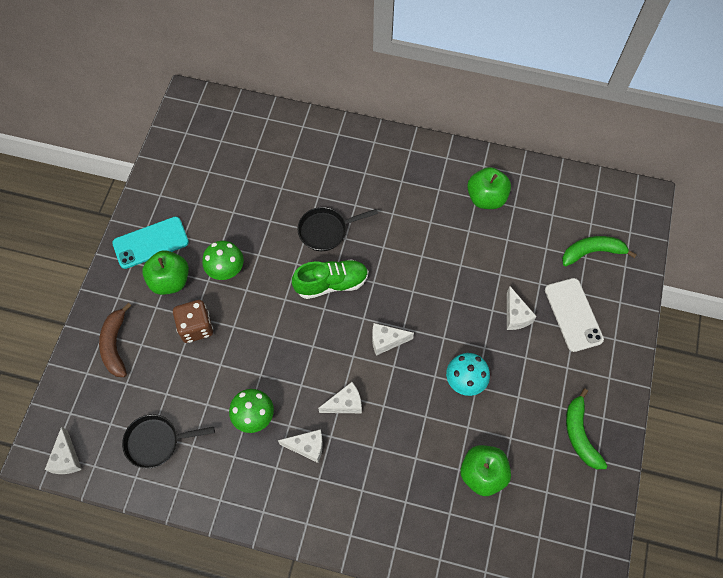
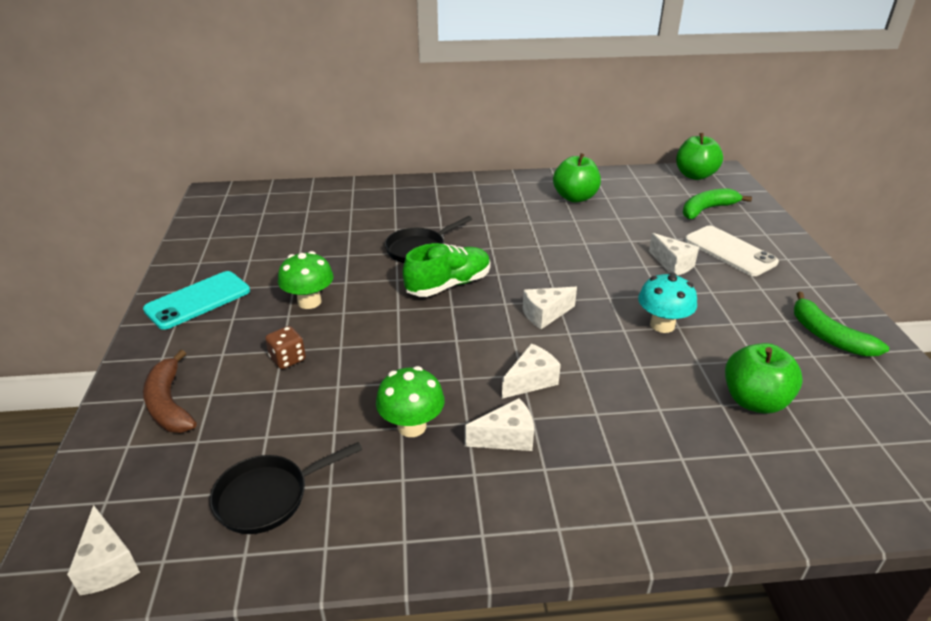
camera: 20 degrees left, 30 degrees down
green apple [142,250,189,295] -> green apple moved to [676,133,723,180]
brown dice [173,300,213,343] -> brown dice [265,326,306,369], size x0.65

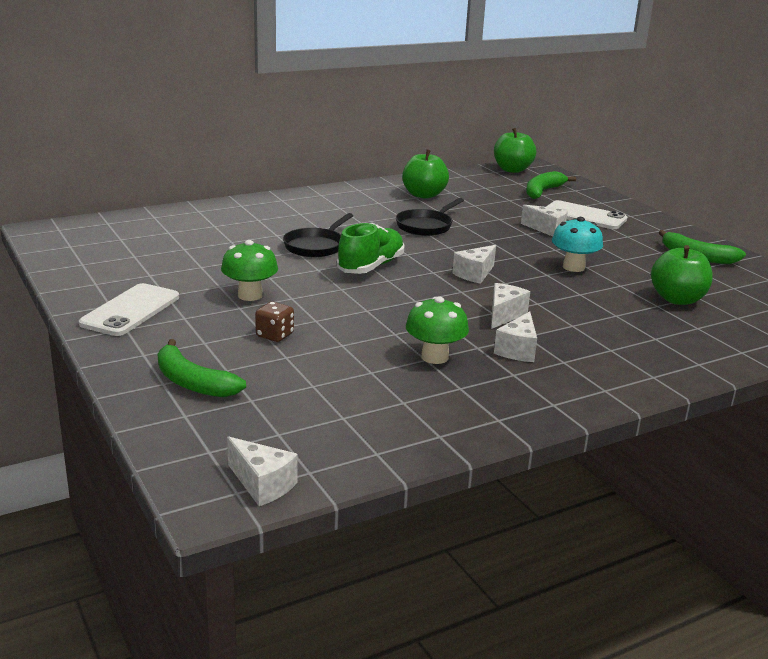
camera: 25 degrees left, 10 degrees down
turquoise phone [143,271,250,330] -> white phone [79,283,179,336]
brown banana [143,350,197,433] -> green banana [157,339,246,397]
black pan [209,442,362,534] -> black pan moved to [396,198,464,236]
white cheese [465,398,534,451] -> white cheese turned 150 degrees clockwise [494,311,537,362]

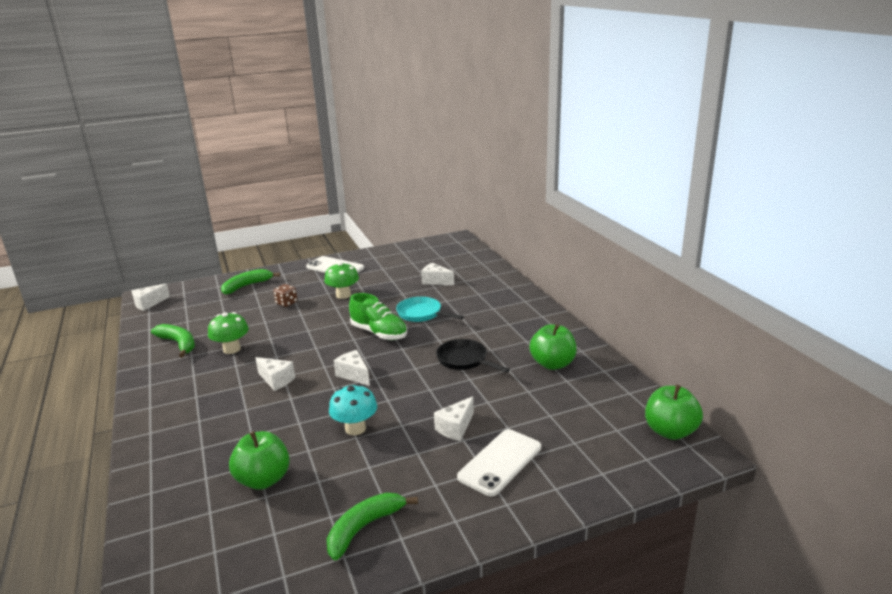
camera: 100 degrees right, 0 degrees up
black pan [283,213,353,257] -> turquoise pan [396,297,464,322]
white cheese [494,311,537,362] -> white cheese moved to [421,263,454,285]
green banana [526,171,576,199] -> green banana moved to [151,324,195,358]

